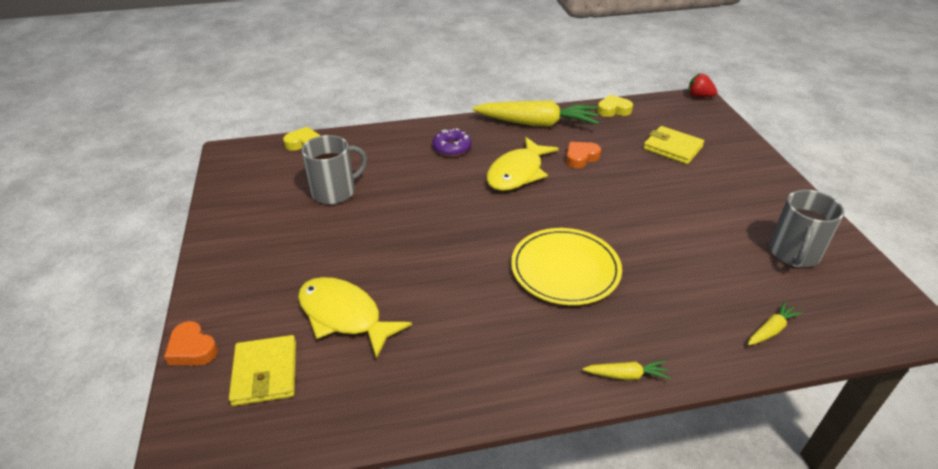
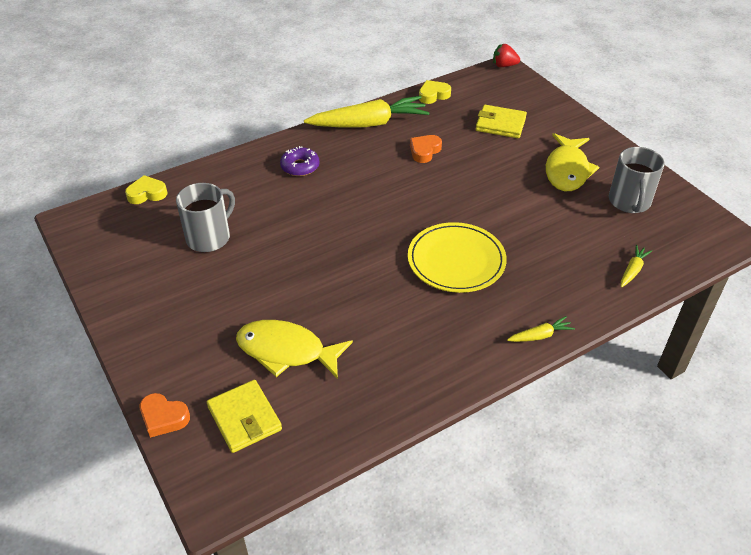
camera: 20 degrees left, 5 degrees up
yellow fish [486,137,559,191] -> yellow fish moved to [546,133,599,191]

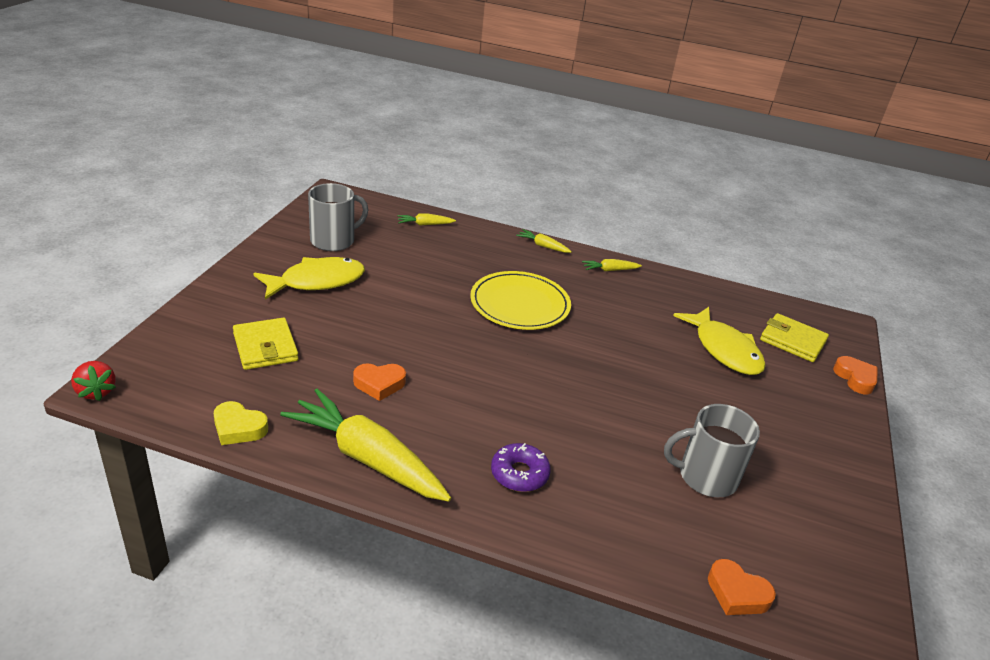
camera: 135 degrees left, 10 degrees down
yellow heart [125,175,167,204] -> orange heart [708,559,776,615]
yellow wallet [207,380,282,453] -> yellow wallet turned 75 degrees counterclockwise [760,313,829,362]
none -> yellow carrot [582,259,642,271]

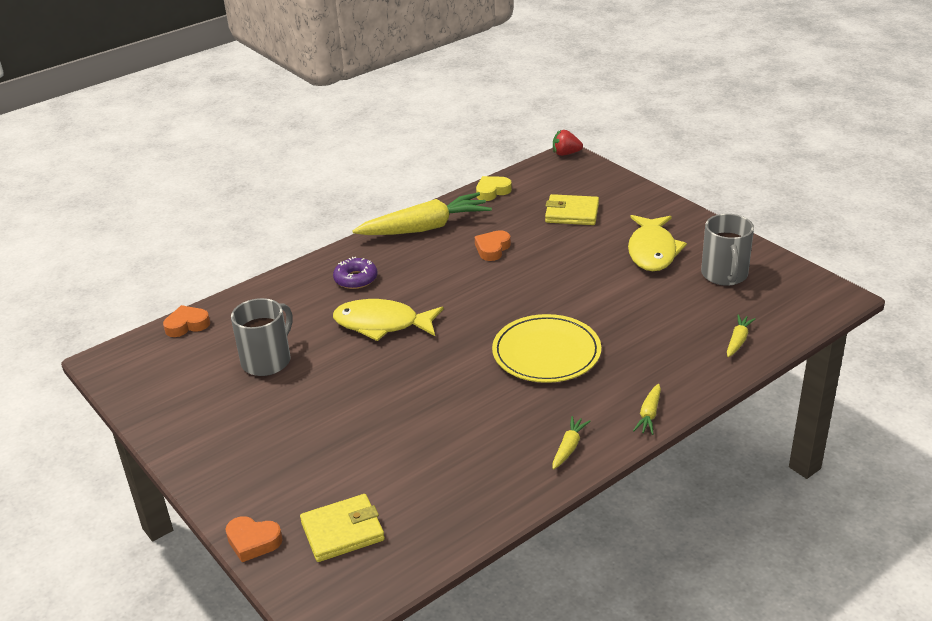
camera: 130 degrees right, 0 degrees up
yellow carrot [516,229,572,253] -> yellow carrot turned 135 degrees clockwise [633,384,661,435]
yellow fish [673,307,766,375] -> yellow fish moved to [333,299,444,341]

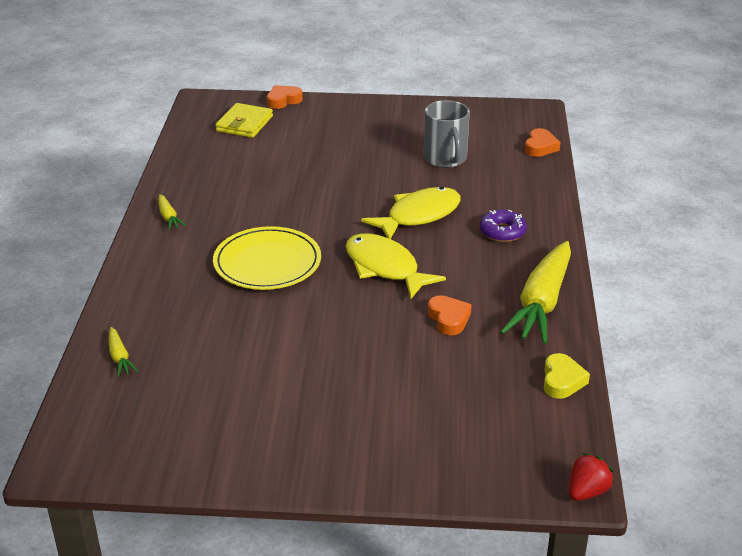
camera: 130 degrees right, 0 degrees up
yellow wallet [545,194,599,225] -> none
yellow fish [628,215,687,271] -> yellow fish moved to [346,233,446,299]
yellow carrot [633,384,661,435] -> none
grey mug [701,214,754,286] -> none

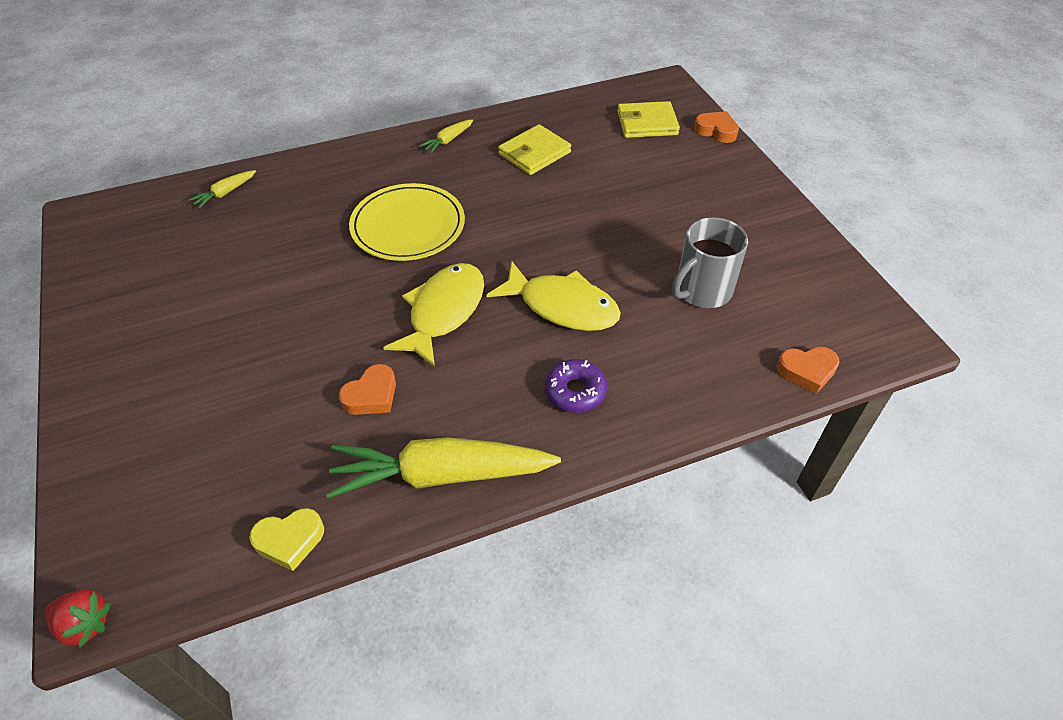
camera: 65 degrees right, 15 degrees up
none -> yellow wallet [498,124,571,175]

